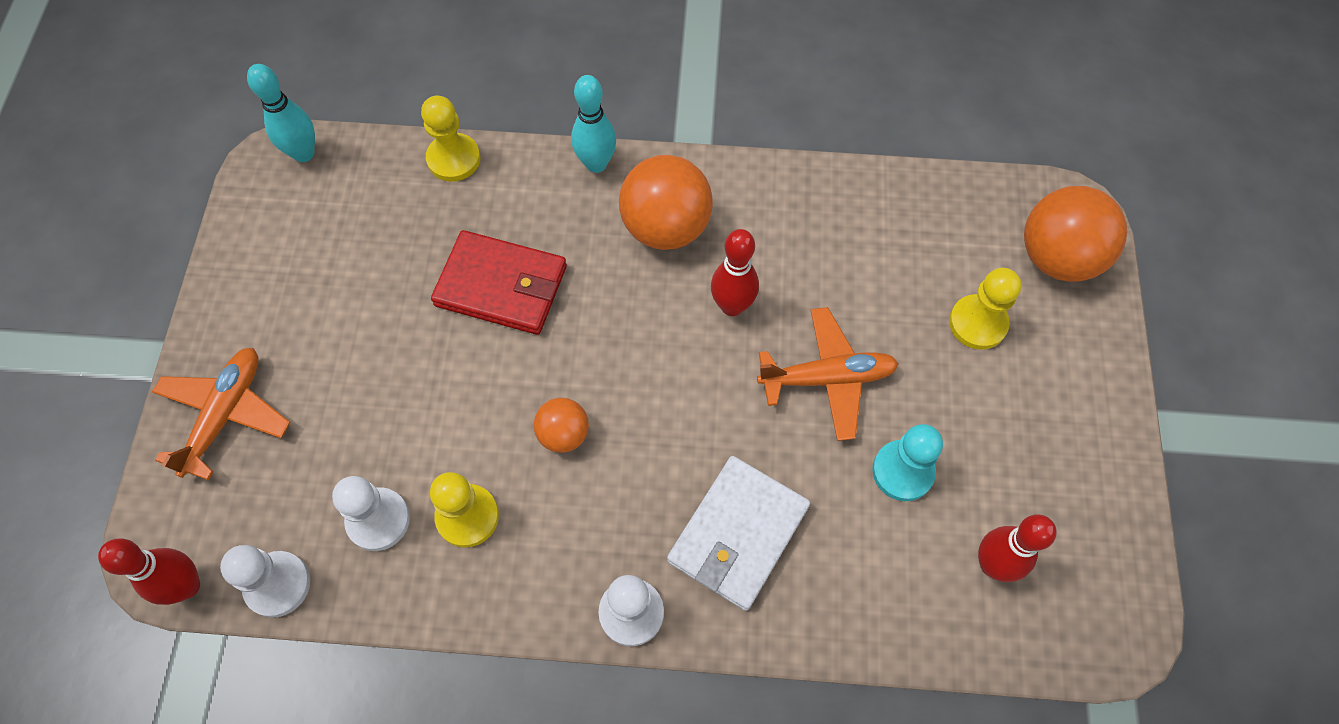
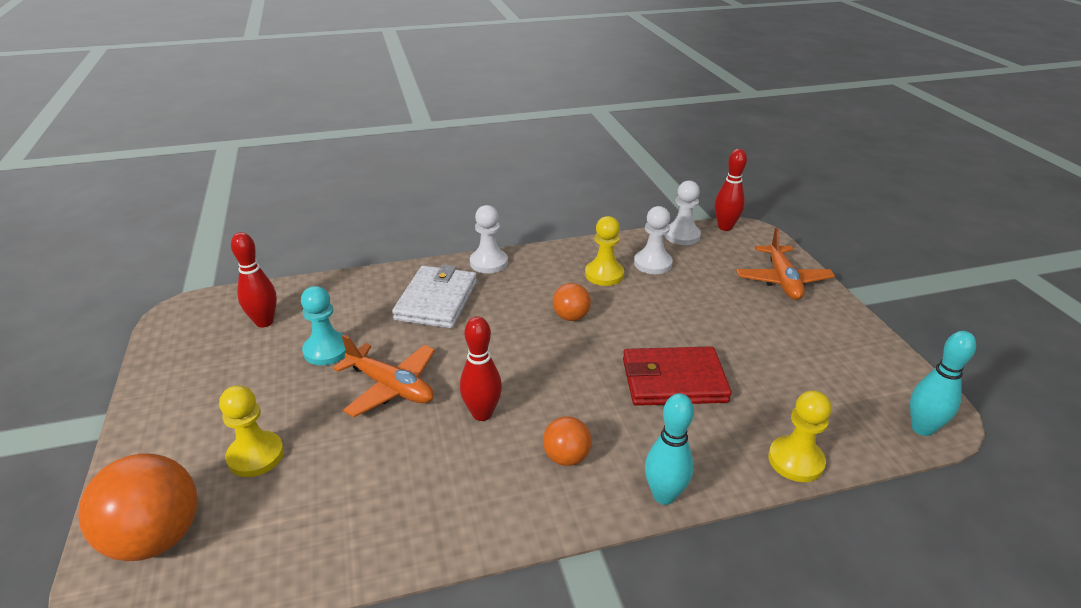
camera: 160 degrees right, 30 degrees down
orange ball [619,155,713,250] -> orange ball [543,416,592,466], size x0.54
orange plane [757,307,899,441] -> orange plane turned 120 degrees counterclockwise [333,335,435,417]

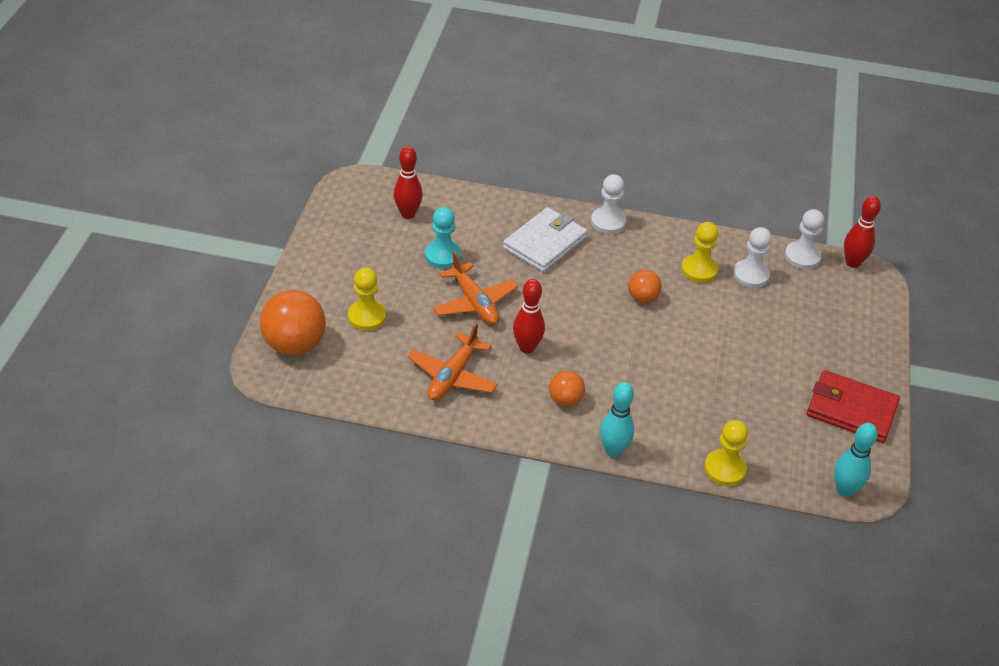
camera: 25 degrees right, 10 degrees up
red wallet [623,346,732,406] -> red wallet moved to [807,370,900,443]
orange plane [736,228,835,300] -> orange plane moved to [408,323,498,401]

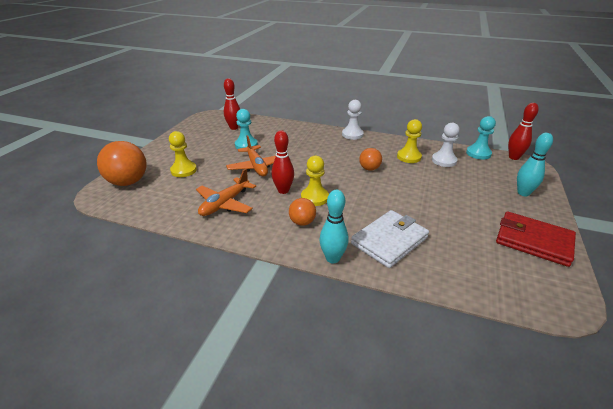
camera: 10 degrees right, 10 degrees down
white wallet [503,207,588,272] -> white wallet moved to [351,210,429,268]
yellow pawn [704,420,748,486] -> yellow pawn moved to [301,156,329,206]
white pawn [785,209,824,269] -> turquoise pawn [466,116,496,159]
turquoise bowling pin [834,423,878,497] -> turquoise bowling pin moved to [517,133,553,196]

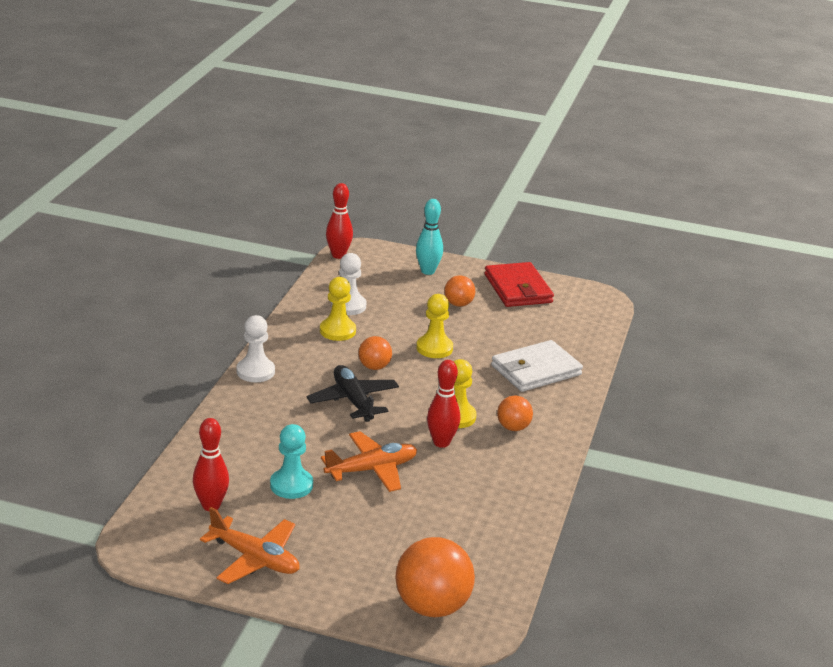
camera: 95 degrees left, 5 degrees down
yellow pawn [169,131,197,177] -> yellow pawn moved to [416,294,453,358]
orange plane [196,168,256,216] -> orange plane moved to [200,507,300,584]
turquoise bowling pin [319,190,349,263] -> none
white wallet [351,210,429,268] -> white wallet turned 75 degrees counterclockwise [491,340,583,392]
turquoise pawn [466,116,496,159] -> none
red wallet [496,211,576,267] -> red wallet turned 45 degrees counterclockwise [485,262,554,307]
none -> black plane [306,365,399,422]
none -> orange ball [444,275,475,307]

